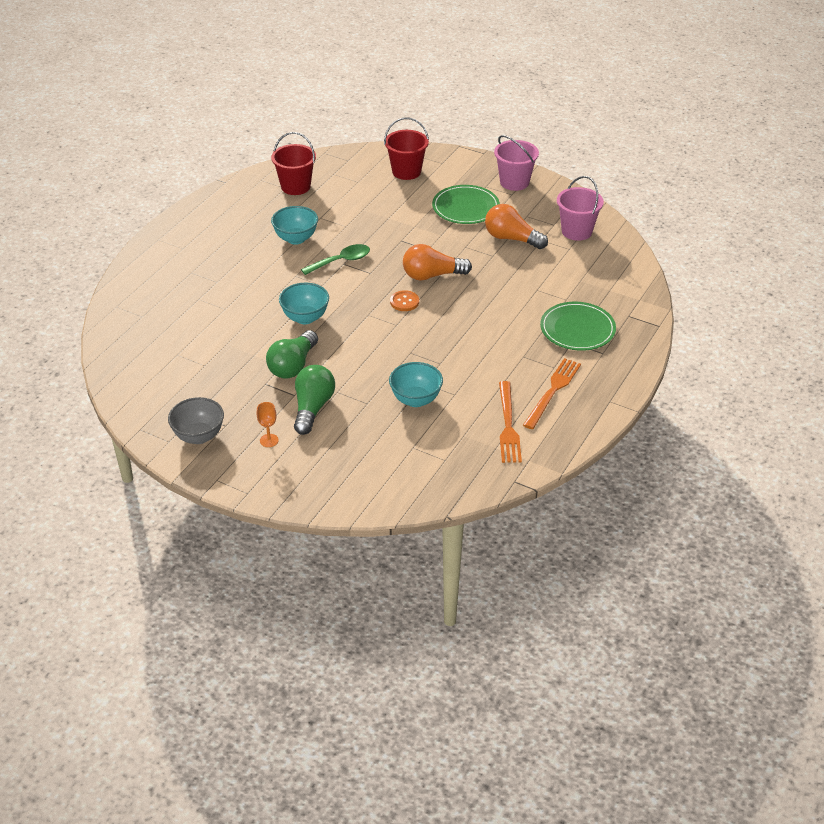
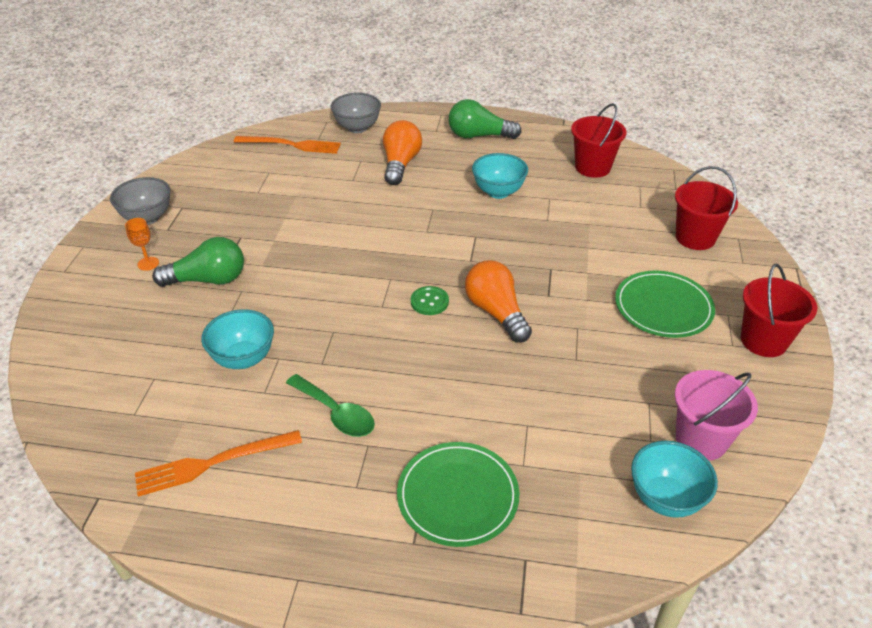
camera: 70 degrees right, 0 degrees up
green light bulb [266,330,318,379] -> green light bulb moved to [448,99,522,139]
turquoise bowl [279,283,329,324] -> turquoise bowl moved to [631,441,718,518]
green spoon [301,244,370,275] -> green spoon moved to [286,374,375,437]
orange button [390,290,419,311] -> green button [411,286,449,315]
orange light bulb [485,204,548,249] -> orange light bulb moved to [383,120,422,185]
pink bucket [494,135,539,191] -> red bucket [741,264,817,357]
orange fork [523,358,581,429] -> orange fork moved to [234,136,341,154]
none -> grey bowl [331,93,381,133]

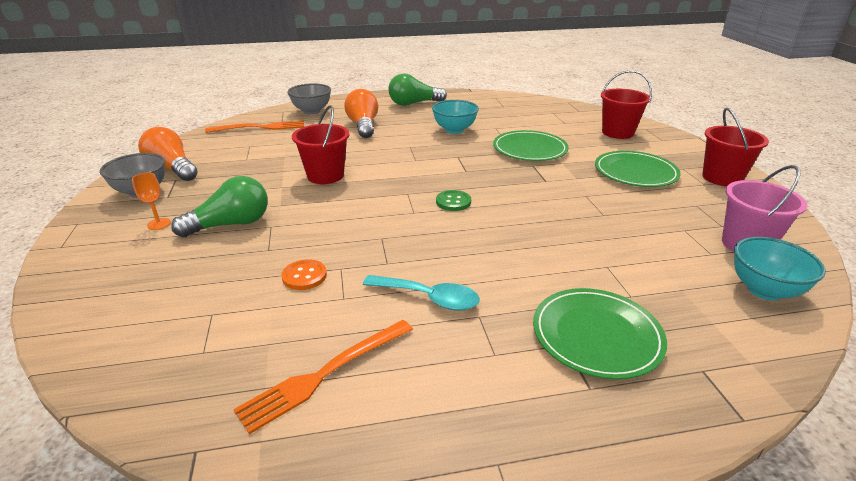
camera: 20 degrees left, 10 degrees down
turquoise bowl [201,309,274,369] -> orange button [282,259,327,290]
green spoon [286,374,375,437] -> turquoise spoon [363,275,480,311]
orange light bulb [465,260,532,343] -> orange light bulb moved to [138,127,197,181]
red bucket [571,103,627,178] -> red bucket moved to [292,105,349,184]
none -> green plate [493,130,569,161]

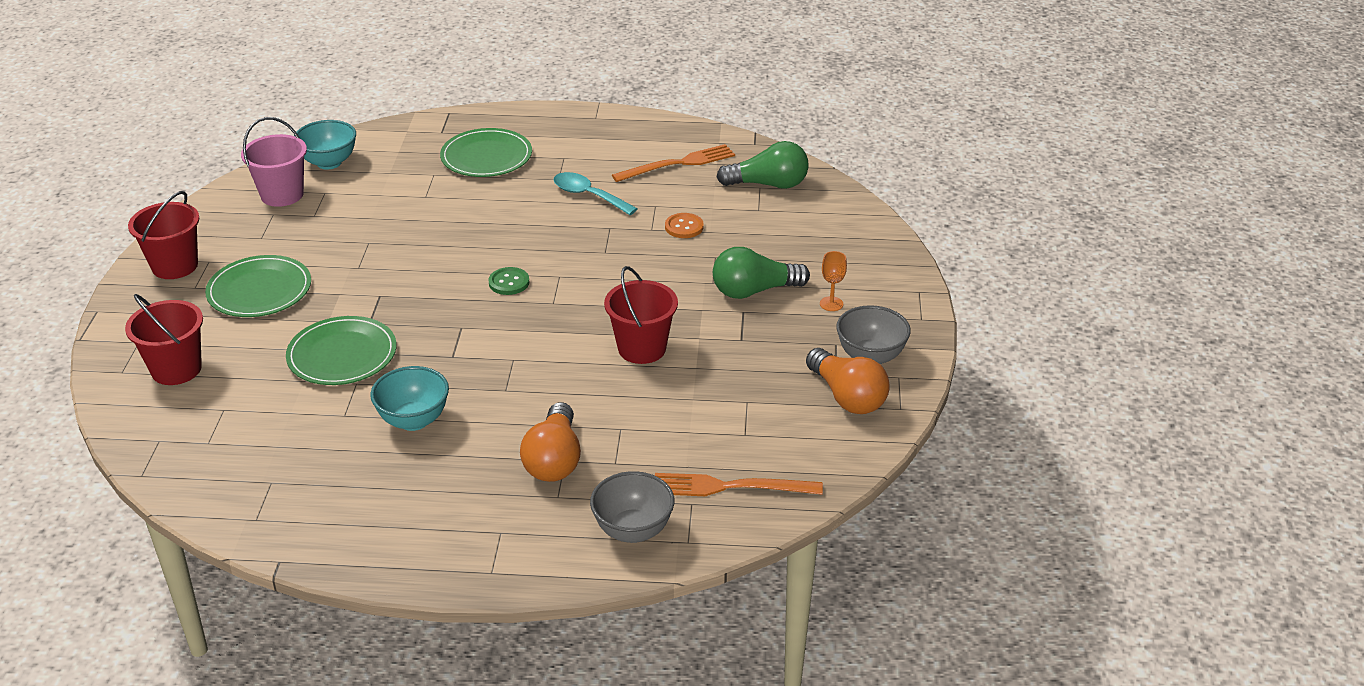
camera: 165 degrees left, 5 degrees up
green light bulb [388,73,447,106] -> green light bulb moved to [716,141,809,189]

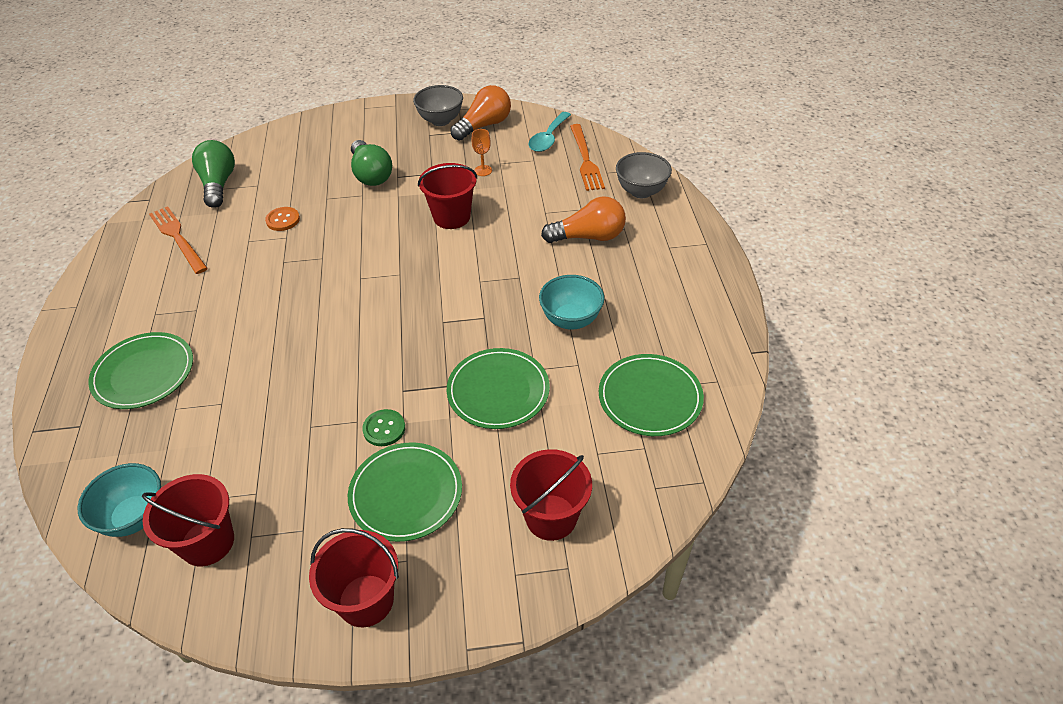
camera: 100 degrees left, 10 degrees up
pink bucket [241,117,307,207] -> red bucket [142,474,234,566]
green button [488,267,529,295] -> green button moved to [362,409,405,446]
turquoise spoon [553,172,638,215] -> turquoise spoon moved to [528,112,571,152]
orange goblet [820,251,847,311] -> orange goblet moved to [471,129,492,176]
none -> green plate [599,354,704,436]

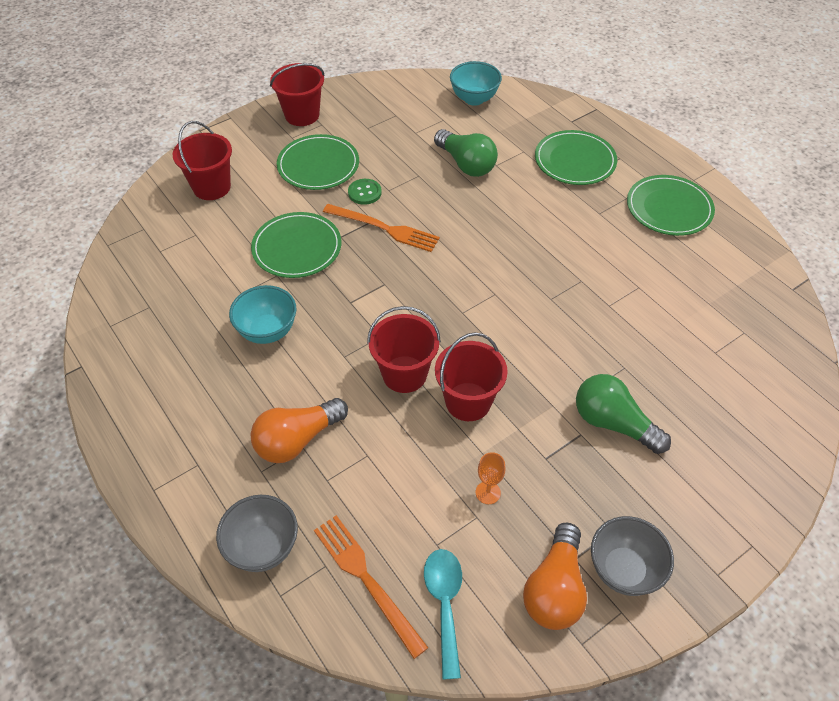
camera: 150 degrees right, 5 degrees up
red bucket [142,474,234,566] -> red bucket moved to [367,306,441,393]
orange fork [149,206,208,274] -> orange fork moved to [323,204,440,252]
green light bulb [192,140,235,208] -> green light bulb moved to [434,129,498,177]
orange button [265,207,300,231] -> none
green plate [599,354,704,436] -> green plate moved to [627,175,715,236]

